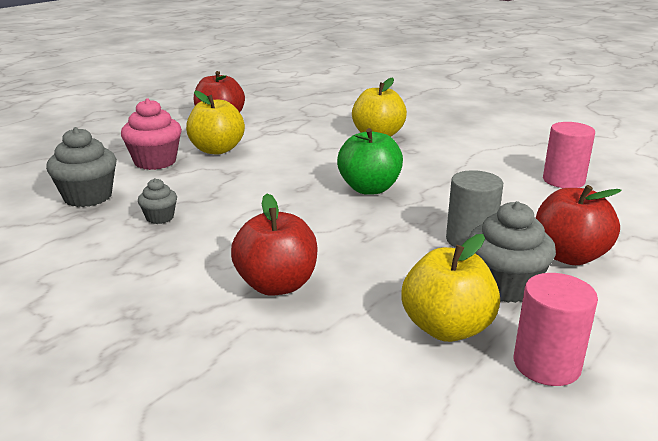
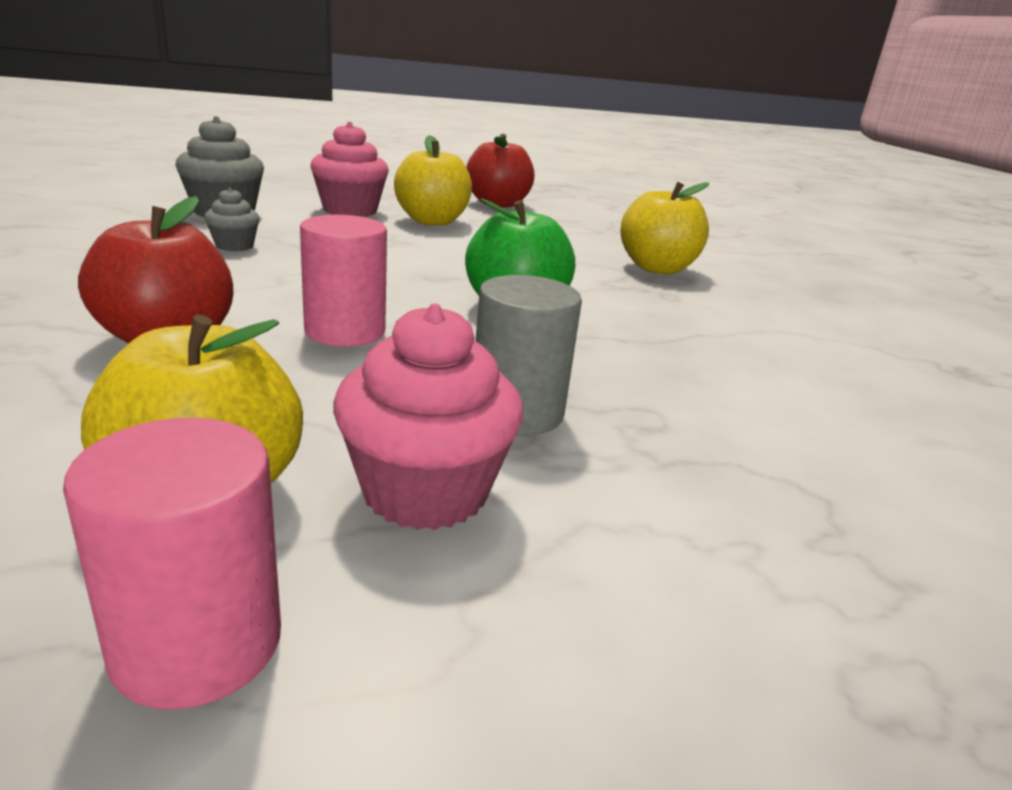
camera: 35 degrees right, 0 degrees up
grey cupcake [468,201,556,303] -> pink cupcake [333,303,523,530]
red apple [536,185,622,265] -> none
pink cylinder [543,122,595,188] -> pink cylinder moved to [300,215,387,347]

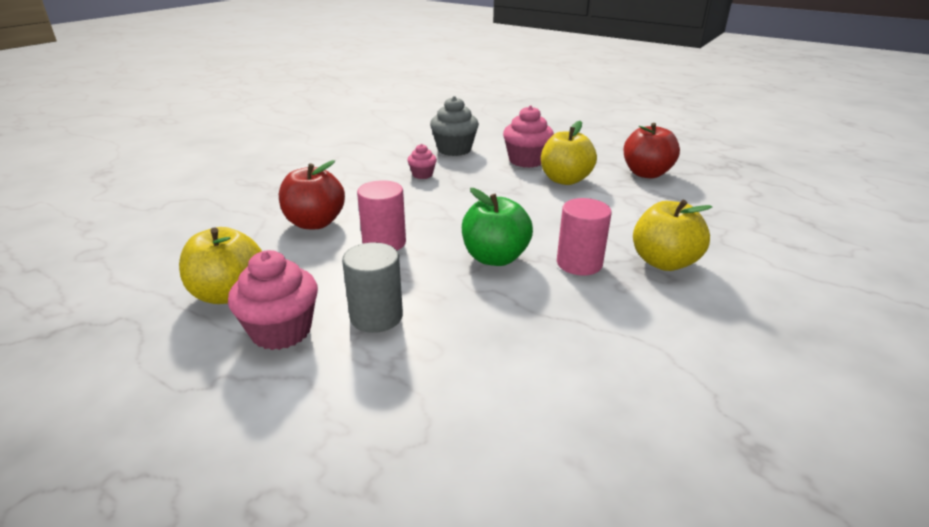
camera: 50 degrees right, 5 degrees up
pink cylinder [63,418,281,710] -> pink cylinder moved to [557,198,612,276]
grey cupcake [204,188,260,251] -> pink cupcake [407,144,437,179]

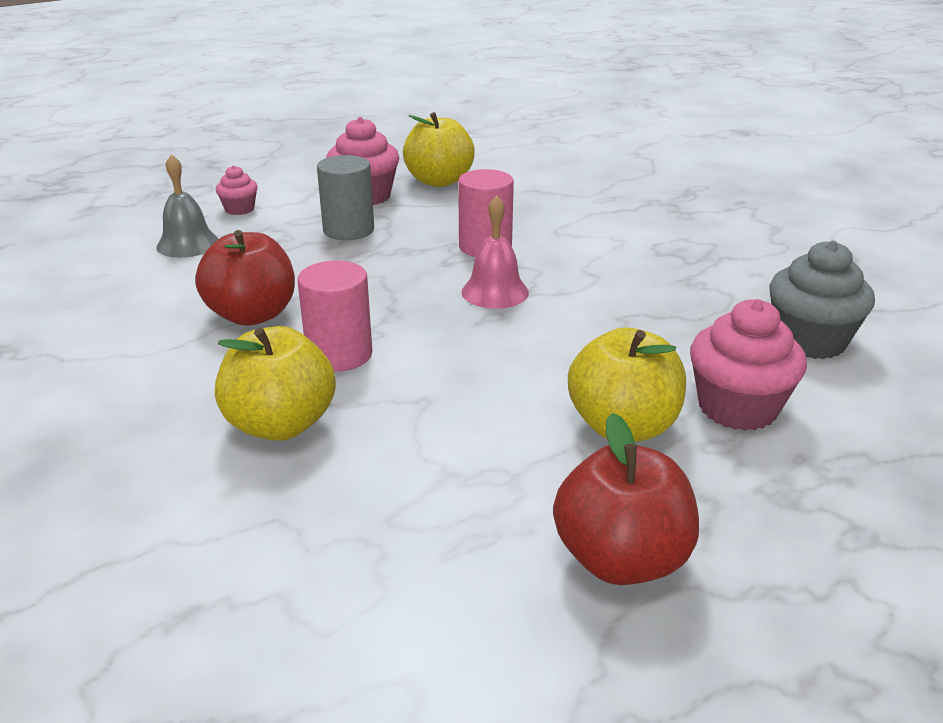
camera: 110 degrees right, 0 degrees up
red apple [279,160,345,229] -> red apple moved to [195,230,295,326]
pink cupcake [407,144,437,179] -> pink cupcake moved to [216,165,258,215]
green apple [462,188,533,266] -> none
none -> grey bell [157,154,218,258]
none -> pink bell [462,195,529,309]

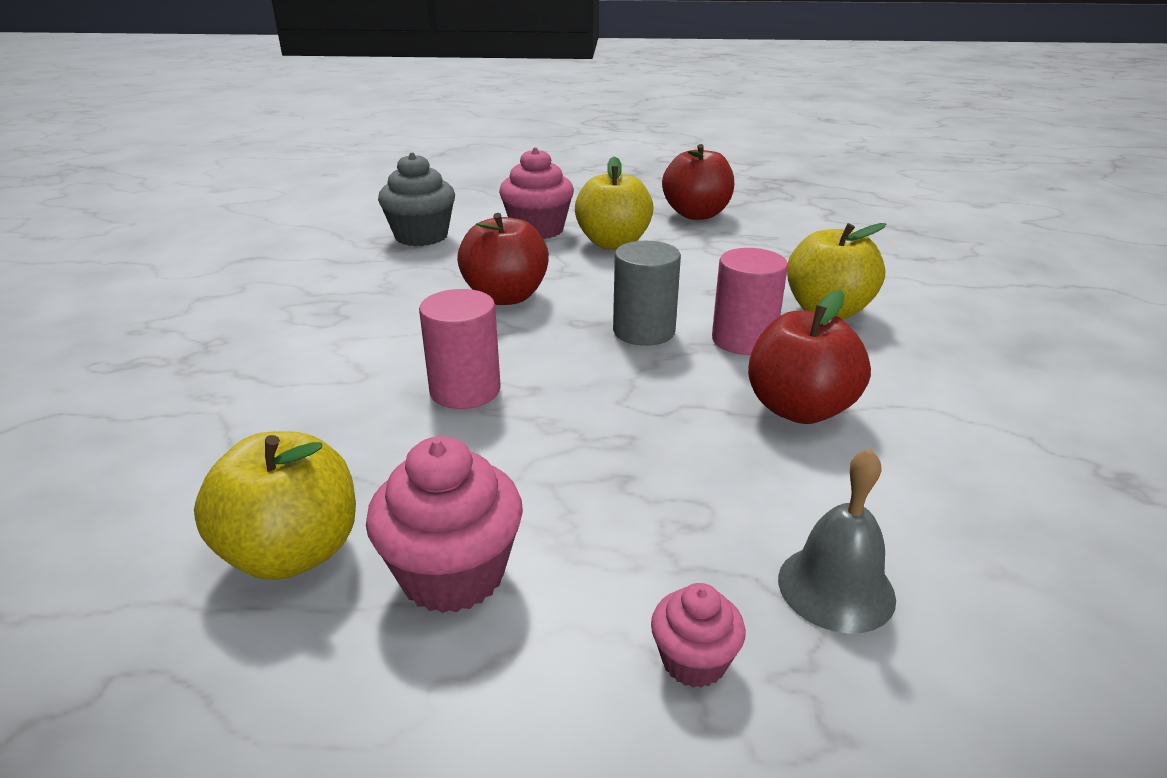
camera: 140 degrees left, 0 degrees up
grey cylinder [317,155,374,240] -> grey cylinder moved to [613,241,681,346]
pink bell [462,195,529,309] -> none
none -> red apple [457,213,549,305]

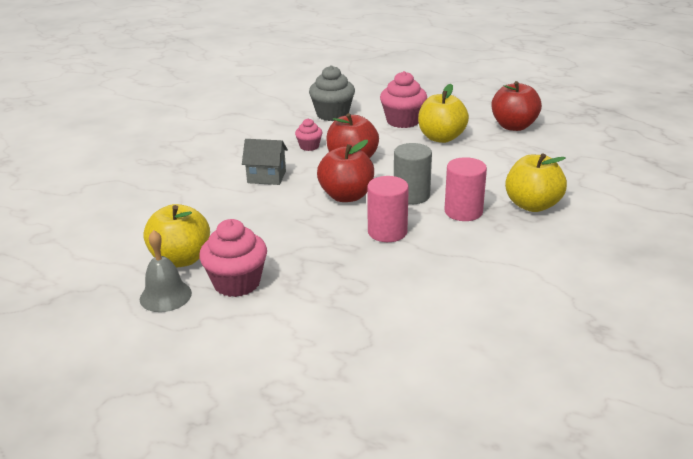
camera: 25 degrees right, 0 degrees up
pink cylinder [419,289,501,409] -> pink cylinder moved to [367,176,409,242]
pink cupcake [651,583,746,688] -> pink cupcake moved to [295,119,322,151]
red apple [748,290,871,424] -> red apple moved to [317,140,374,202]
grey bell [778,448,896,634] -> grey bell moved to [140,230,192,312]
none -> grey house [242,139,288,185]

